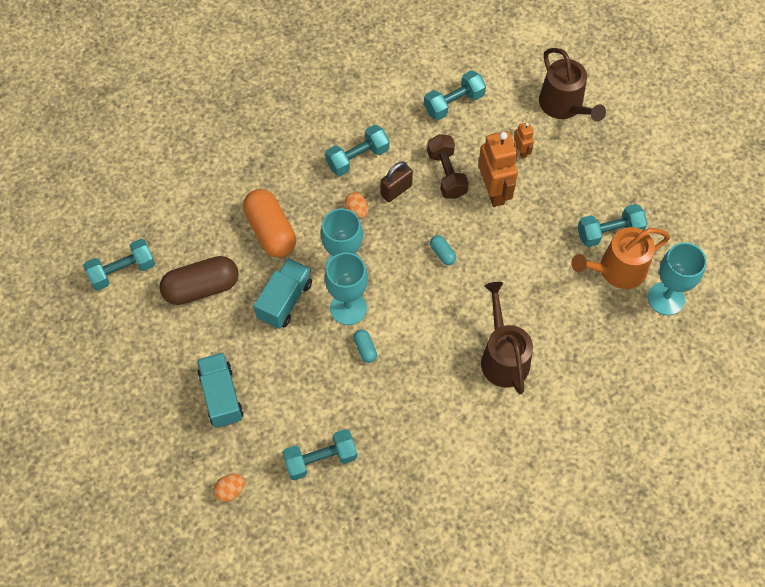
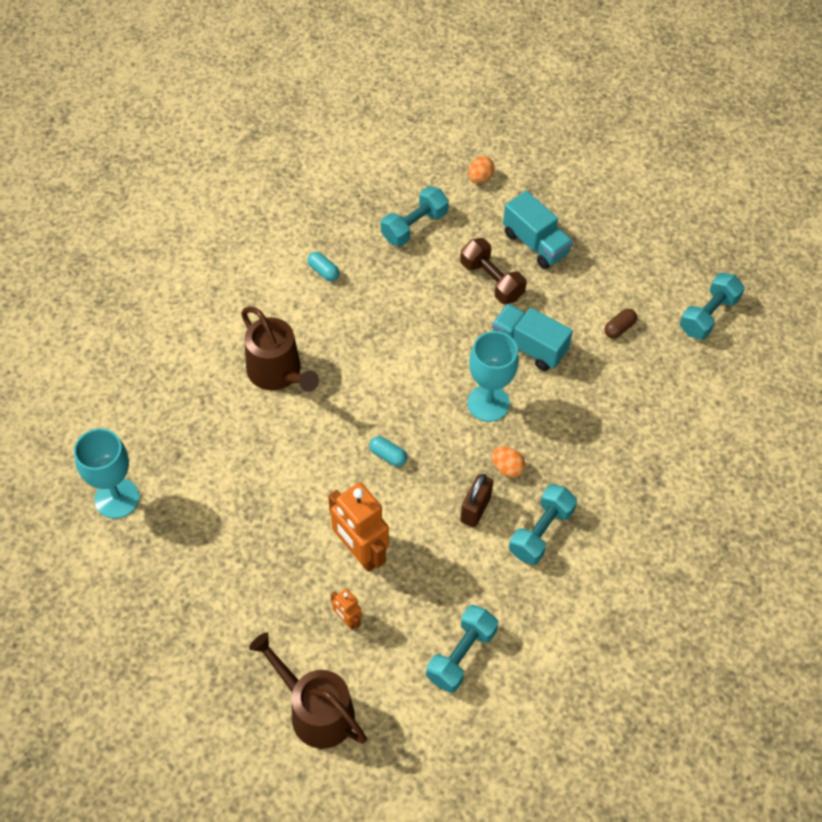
camera: 155 degrees right, 5 degrees down
brown capsule [160,256,239,305] -> brown capsule [605,309,637,339], size x0.45
orange capsule [243,189,296,258] -> none
turquoise truck [254,258,312,329] -> turquoise truck turned 120 degrees clockwise [492,304,573,371]
turquoise goblet [325,253,368,325] -> none
turquoise capsule [353,329,377,363] -> turquoise capsule moved to [308,252,339,281]
brown dumbbell [427,134,469,199] -> brown dumbbell moved to [460,238,527,304]
orange watering can [571,227,670,289] -> none
turquoise dumbbell [578,204,648,247] -> none

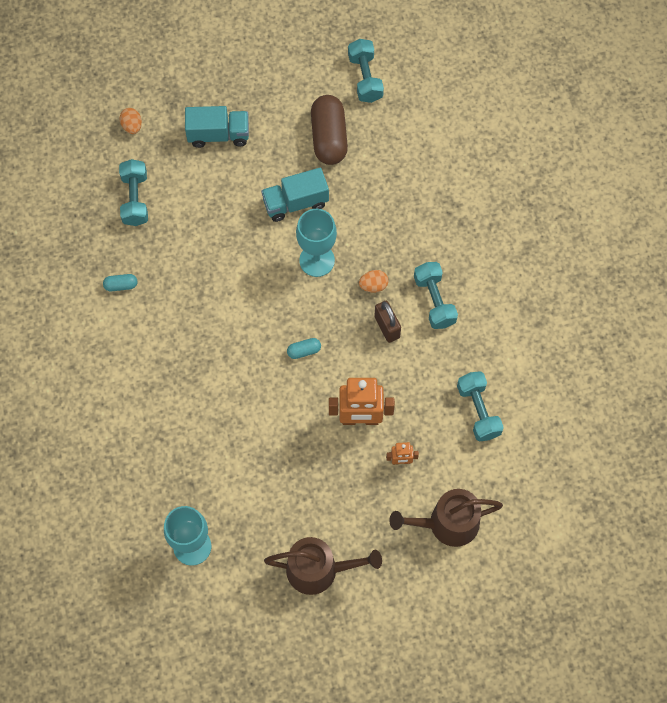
camera: 50 degrees left, 10 degrees up
brown watering can [241,307,319,392] -> brown watering can moved to [264,537,382,595]
brown dumbbell [460,238,527,304] -> none
brown capsule [605,309,637,339] -> brown capsule [311,95,348,165], size x2.24

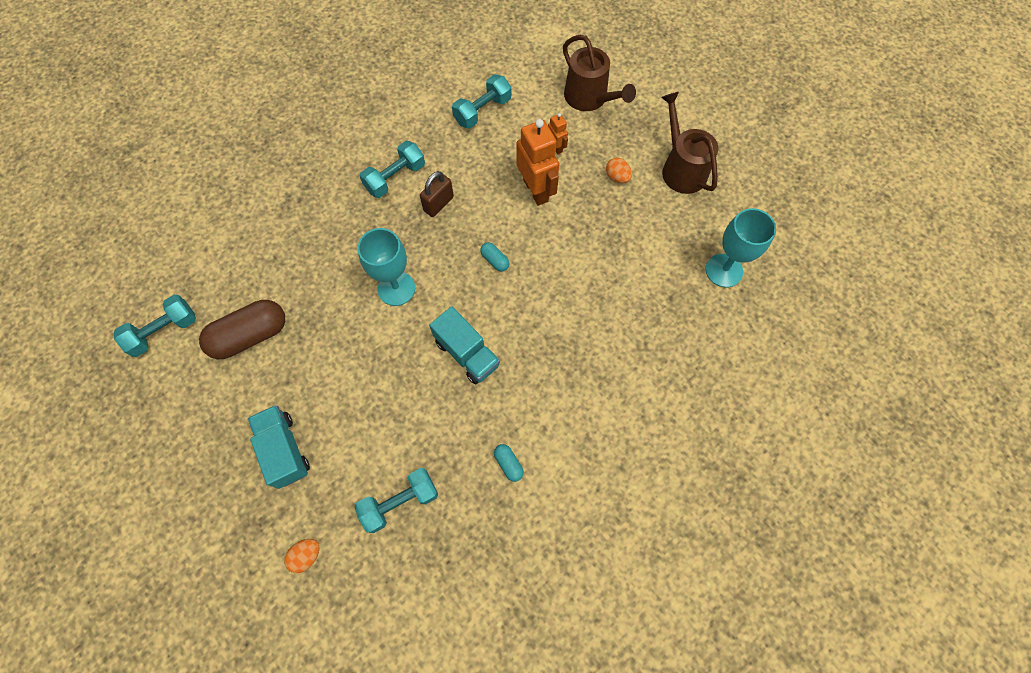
camera: 115 degrees left, 0 degrees up
turquoise truck [261,168,329,222] -> turquoise truck moved to [429,306,500,385]
orange egg [359,270,389,293] -> orange egg moved to [606,158,632,183]

